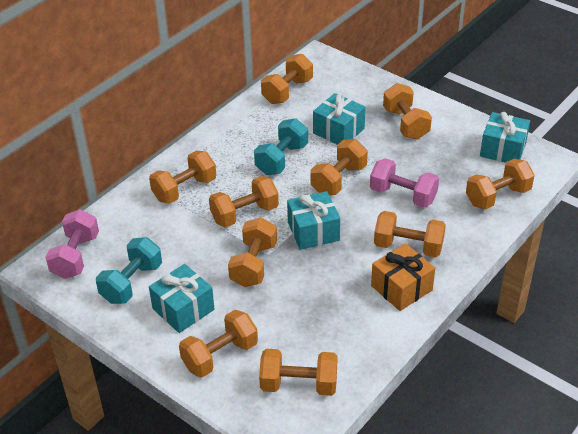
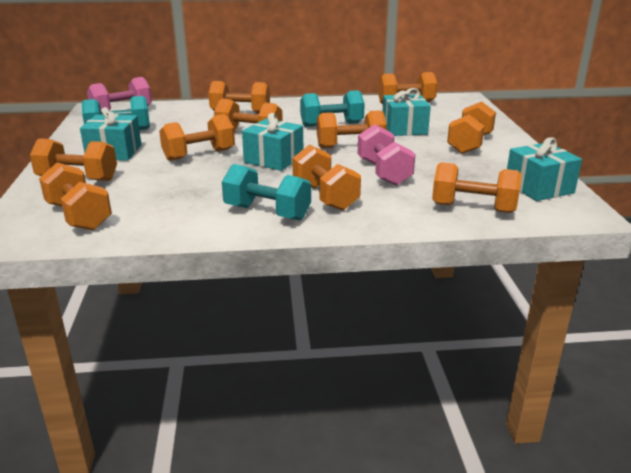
camera: 45 degrees right, 15 degrees down
orange gift [371,243,435,311] -> turquoise dumbbell [222,164,311,221]

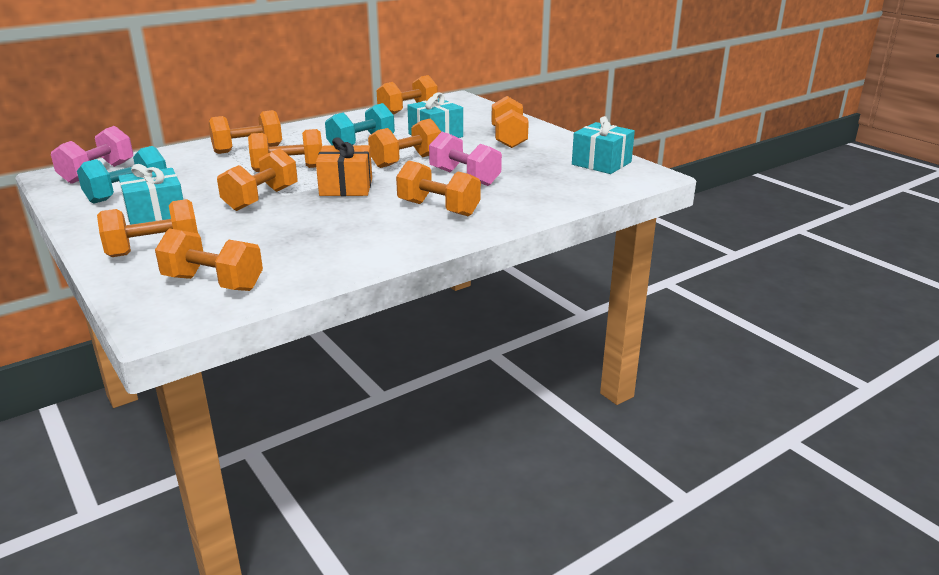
camera: 30 degrees left, 0 degrees up
turquoise dumbbell [222,164,311,221] -> none
turquoise gift [242,113,303,171] -> orange gift [316,137,372,196]
orange dumbbell [432,162,522,213] -> none

